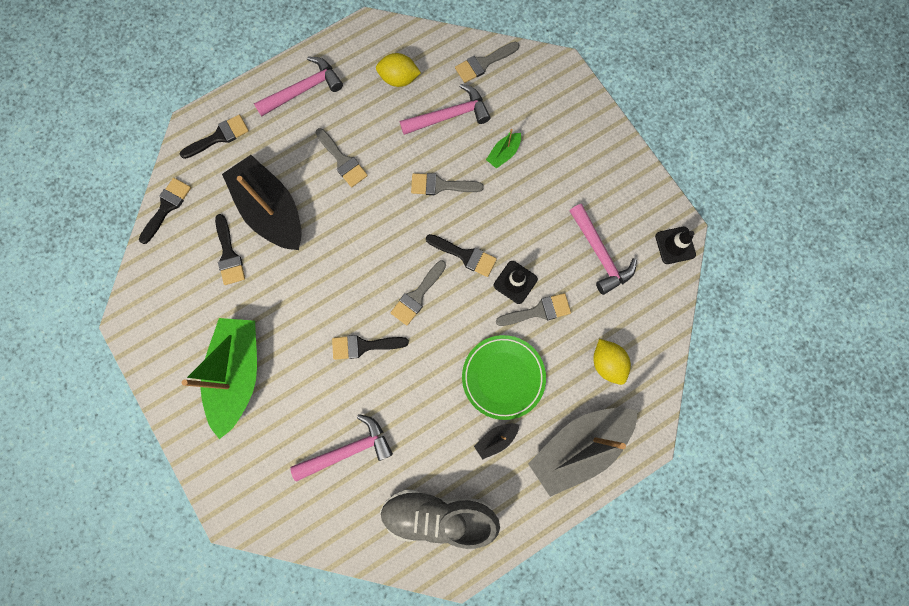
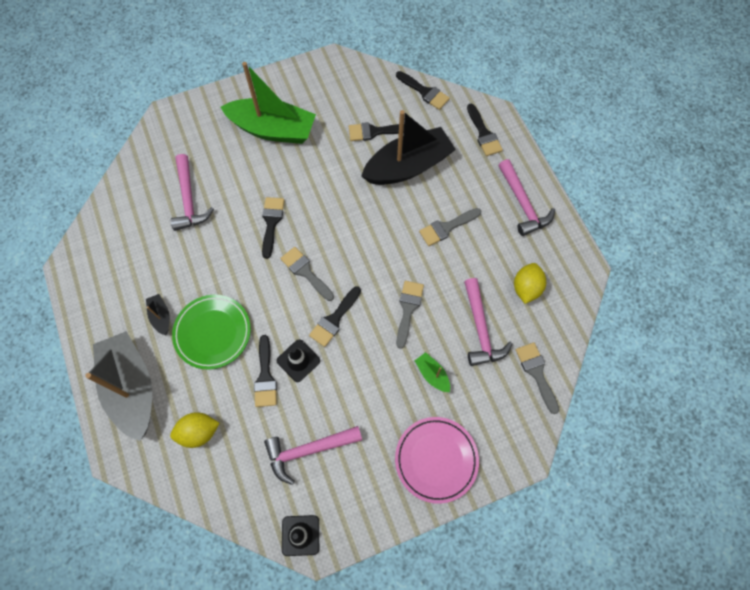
camera: 100 degrees right, 10 degrees down
grey shoe [380,489,500,549] -> none
grey brush [496,293,571,326] -> black brush [254,335,277,407]
none -> pink plate [395,417,479,504]

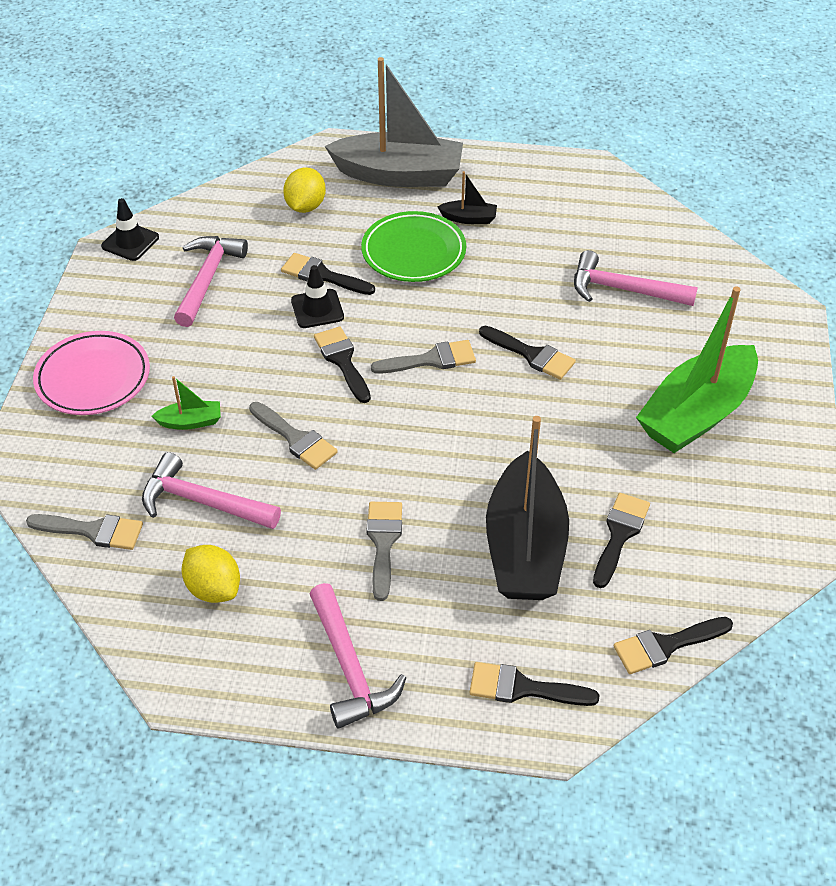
camera: 120 degrees right, 20 degrees down
pink hammer [498,159,555,236] -> pink hammer turned 120 degrees counterclockwise [310,583,406,729]

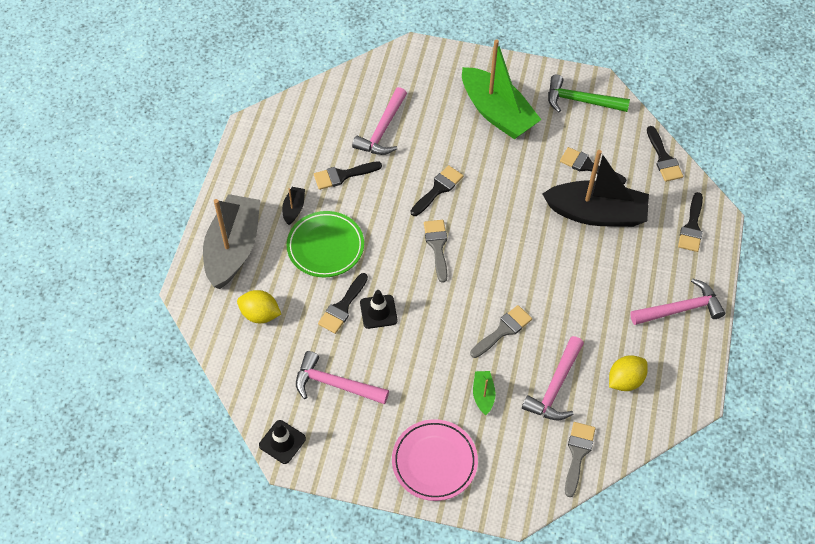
camera: 85 degrees left, 10 degrees up
black brush [314,327,371,403] -> black brush moved to [314,161,382,190]
grey brush [366,502,402,601] -> none
none -> green hammer [548,74,630,112]

